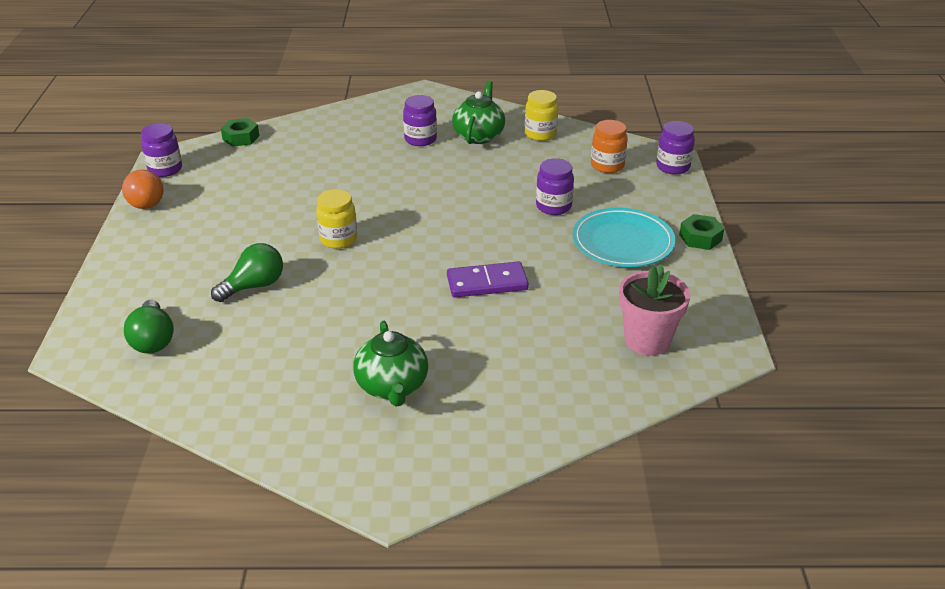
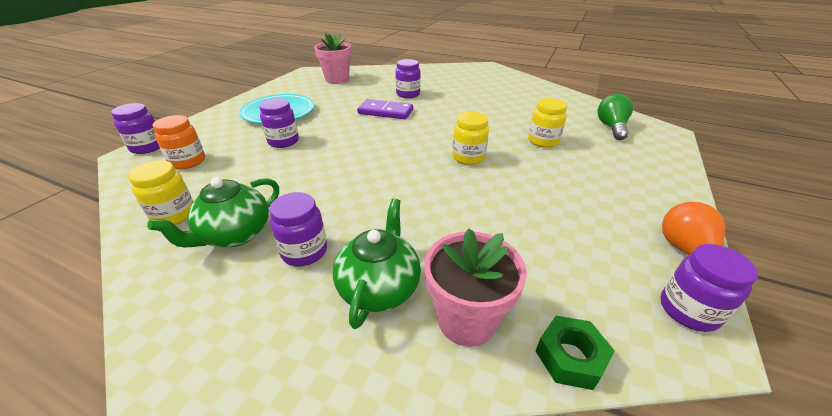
camera: 155 degrees left, 0 degrees up
green light bulb [211,243,283,302] -> yellow jar [528,98,567,148]
green teapot [353,321,428,406] -> green teapot moved to [333,199,421,329]
green nut [679,214,724,250] -> none
none -> purple jar [395,59,421,98]
none -> pink flower pot [424,228,527,347]

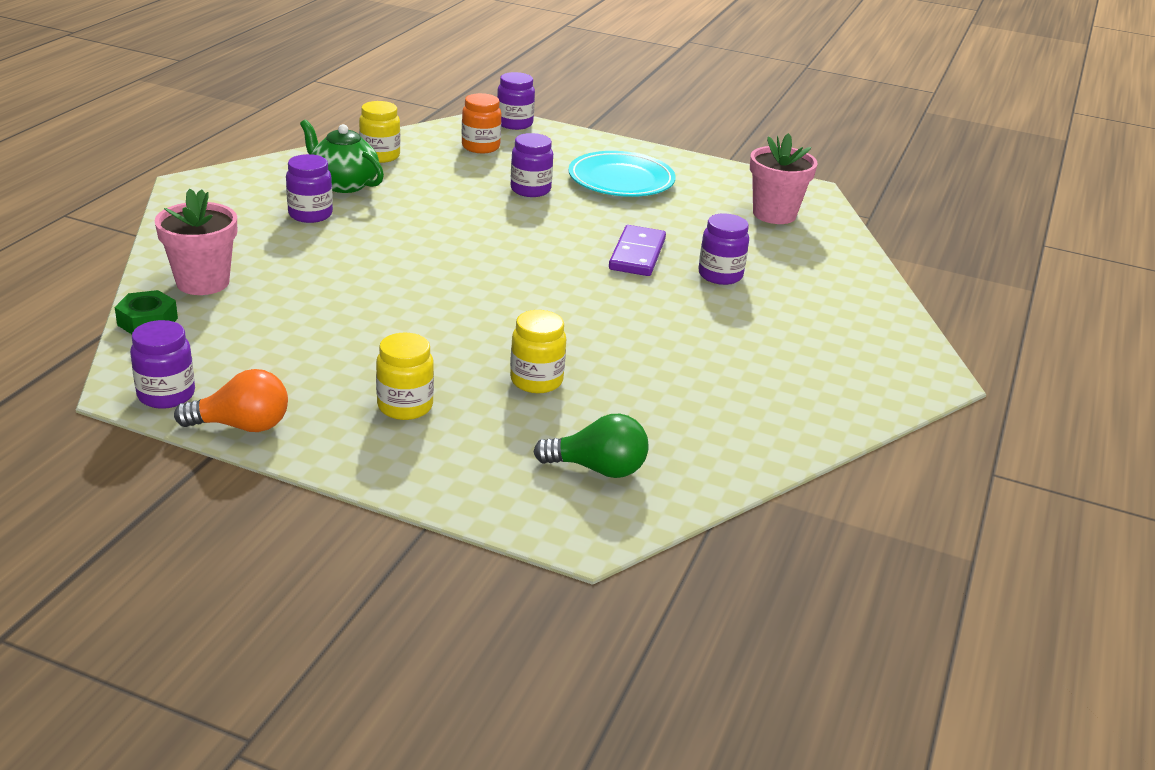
camera: 85 degrees right, 5 degrees down
green teapot [333,199,421,329] -> none
yellow jar [452,112,489,165] -> yellow jar moved to [376,333,434,420]

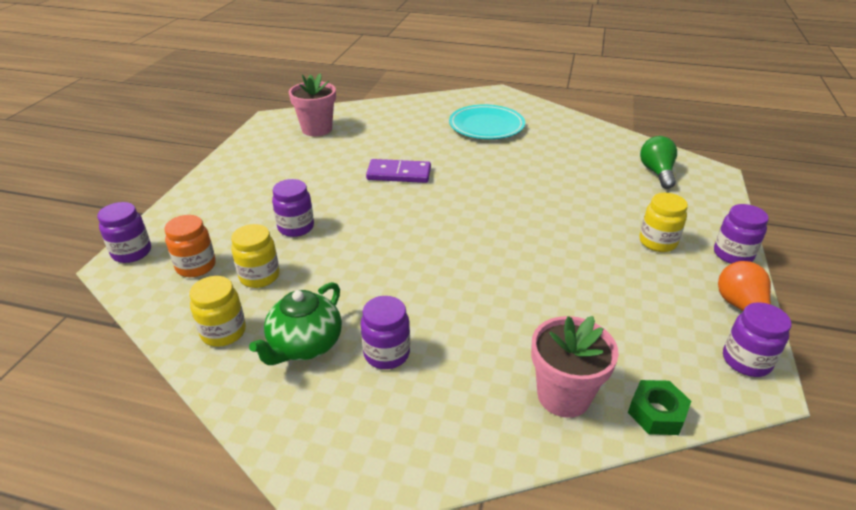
camera: 95 degrees left, 5 degrees up
yellow jar [510,310,566,393] -> yellow jar moved to [231,224,280,288]
turquoise plate [568,151,676,197] -> turquoise plate moved to [449,104,525,139]
purple jar [698,213,749,285] -> purple jar moved to [714,204,769,264]

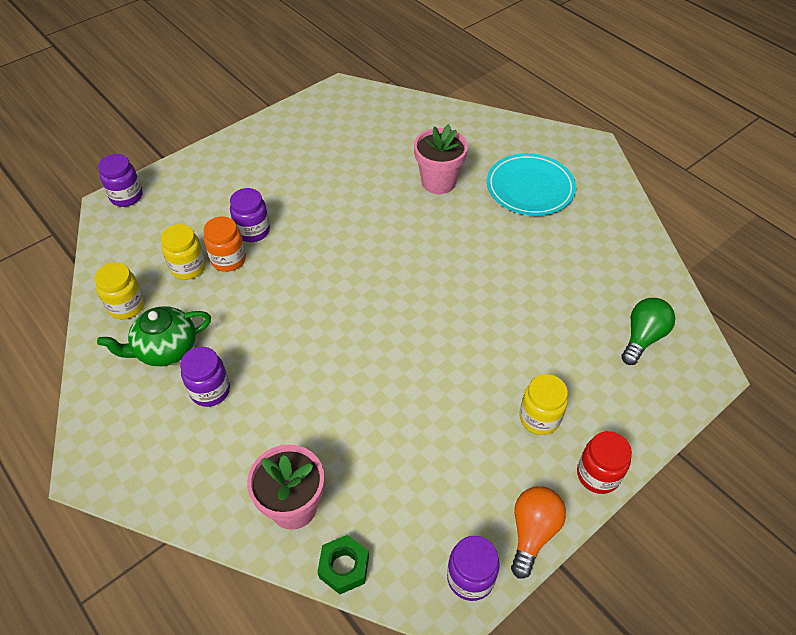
camera: 35 degrees right, 15 degrees up
orange jar [164,215,216,277] -> orange jar moved to [203,216,246,272]
pink flower pot [289,73,336,136] -> pink flower pot moved to [414,124,468,194]
purple domino [366,159,431,183] -> none
purple jar [714,204,769,264] -> red jar [577,431,632,494]

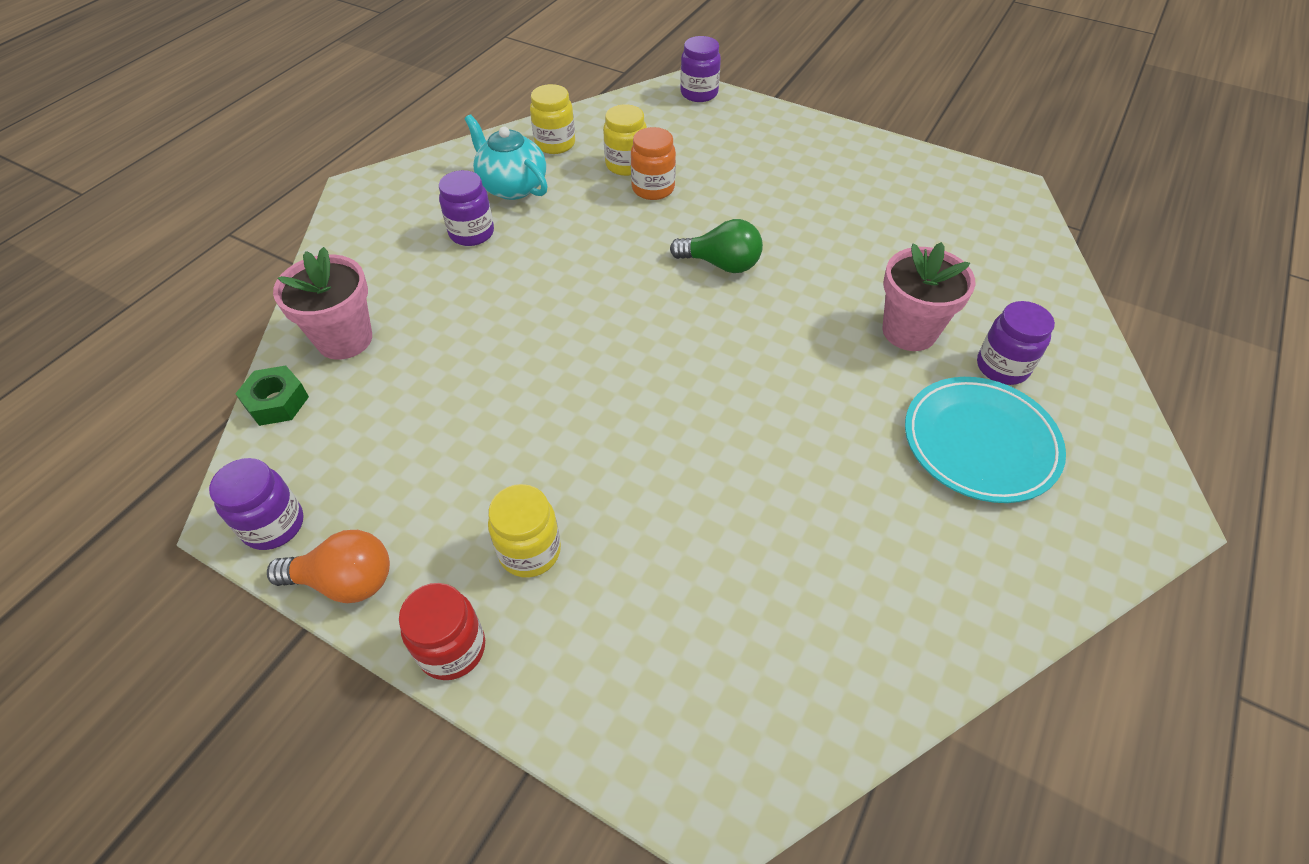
camera: 70 degrees right, 0 degrees up
green teapot [97,306,211,367] -> turquoise teapot [464,114,547,200]
purple jar [230,188,270,242] -> purple jar moved to [977,301,1055,385]
green light bulb [621,298,675,365] -> green light bulb moved to [670,219,763,273]

